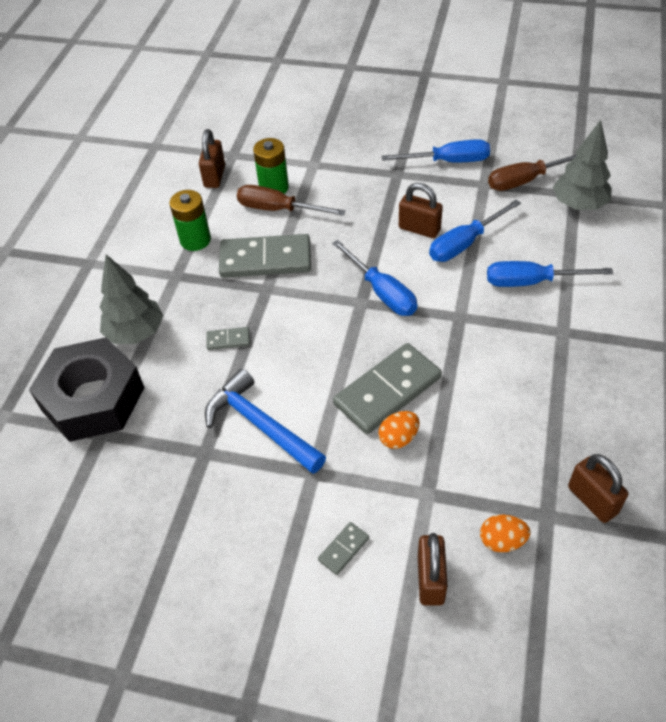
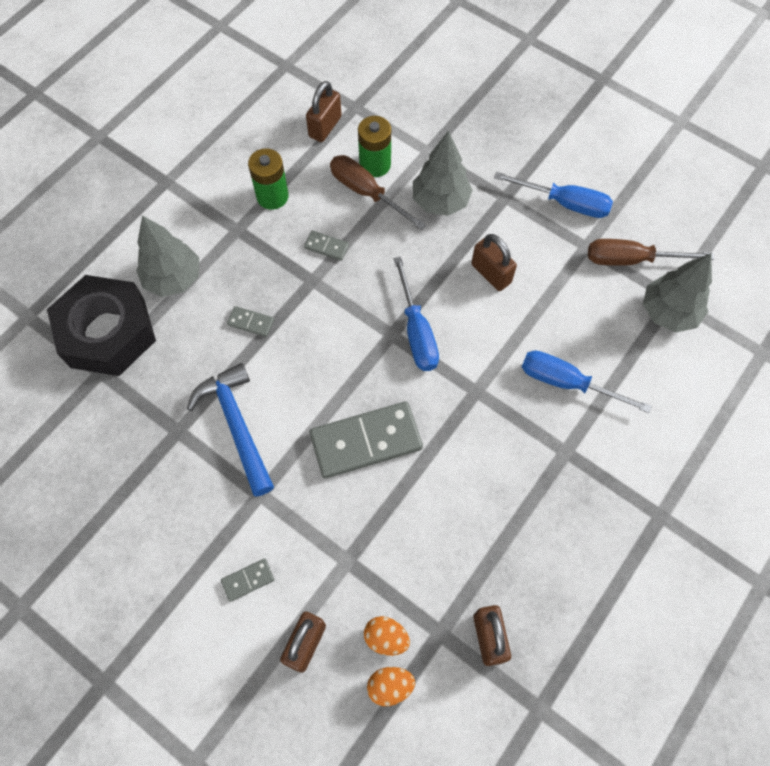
camera: 20 degrees right, 15 degrees up
grey domino [219,234,311,278] -> grey domino [304,231,349,261], size x0.44
orange egg [378,411,419,449] -> orange egg moved to [367,667,415,706]
blue screwdriver [429,200,521,262] -> none
none -> grey tree [413,130,473,216]

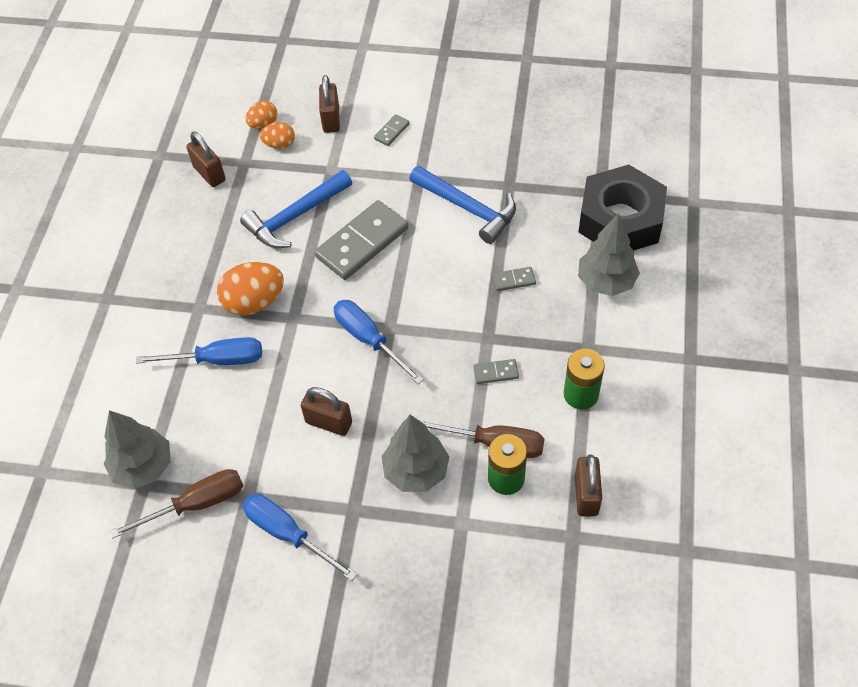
camera: 155 degrees right, 10 degrees down
blue screwdriver [494,172,613,218] -> blue screwdriver turned 45 degrees clockwise [243,494,357,581]
none -> orange egg [217,262,284,316]
none -> blue hammer [240,170,352,248]

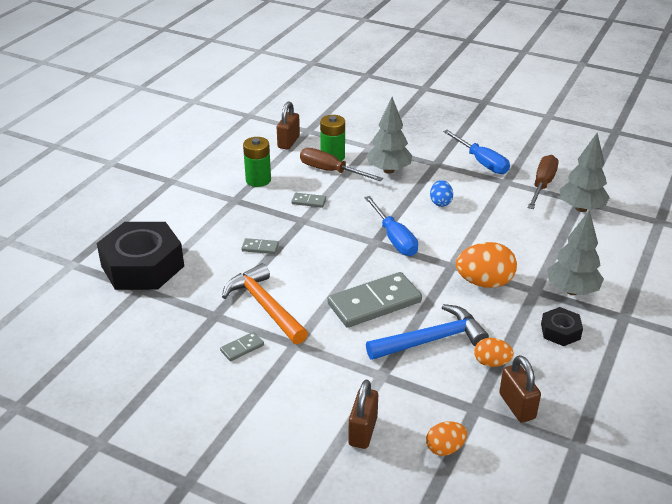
camera: 165 degrees left, 20 degrees down
brown screwdriver [110,469,243,538] -> brown screwdriver turned 120 degrees clockwise [528,155,559,209]
blue screwdriver [136,337,262,365] -> none
orange egg [260,122,295,149] -> orange egg moved to [474,338,514,367]
brown padlock [301,387,352,436] -> blue egg [430,180,453,207]
grey domino [374,114,410,146] -> grey domino moved to [220,332,264,361]
blue hammer [409,166,516,244] -> orange hammer [222,263,308,344]
grey tree [578,213,640,296] -> grey tree moved to [547,210,604,295]
none -> black nut [541,307,583,346]

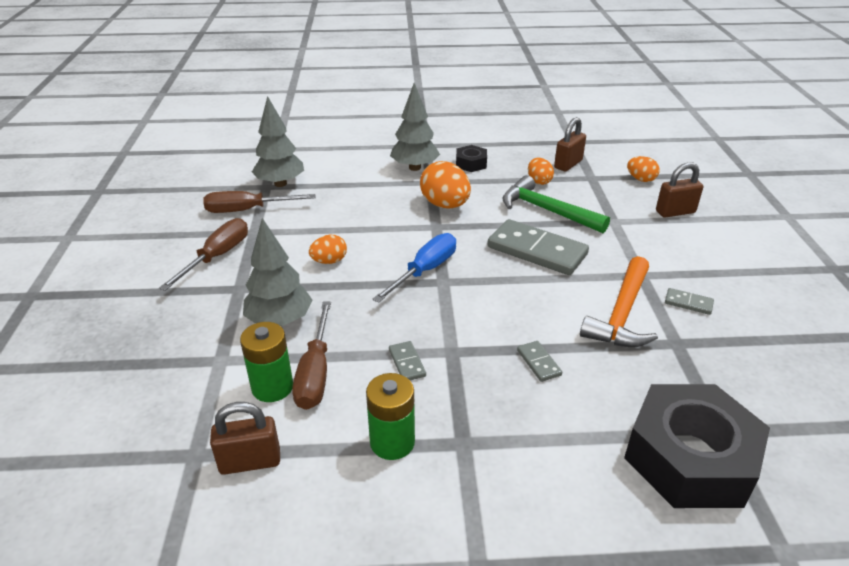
camera: 120 degrees left, 0 degrees up
blue hammer [366,304,489,360] -> green hammer [502,175,610,233]
blue egg [430,180,453,207] -> orange egg [309,235,347,264]
blue screwdriver [443,130,510,174] -> brown screwdriver [159,218,248,291]

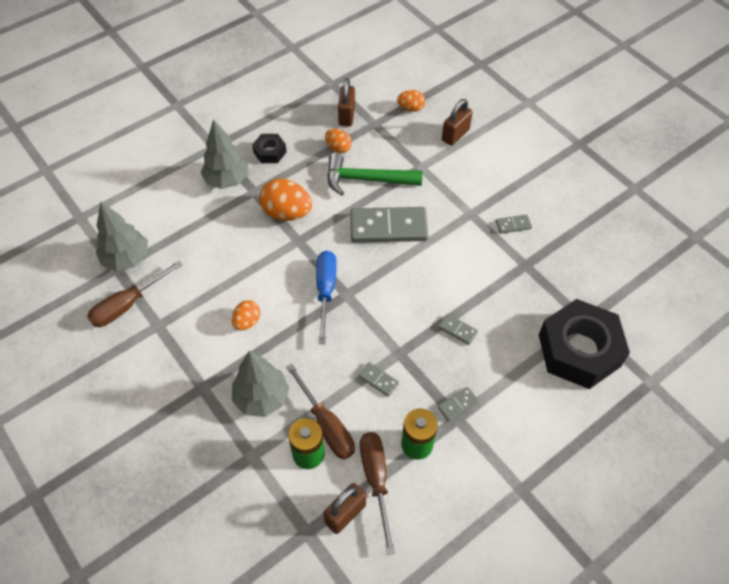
camera: 35 degrees left, 20 degrees up
brown screwdriver [159,218,248,291] -> brown screwdriver moved to [360,432,395,555]
orange hammer [580,256,658,347] -> none
none -> grey domino [438,387,479,421]

